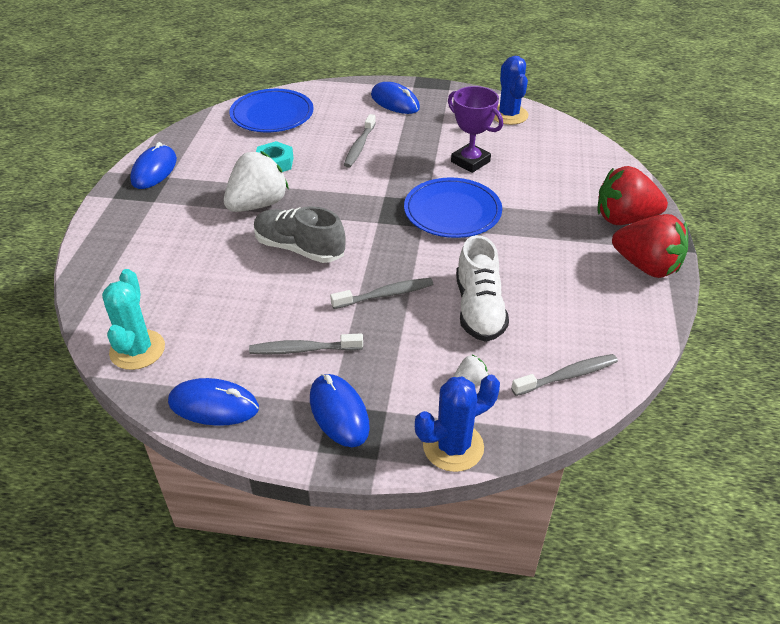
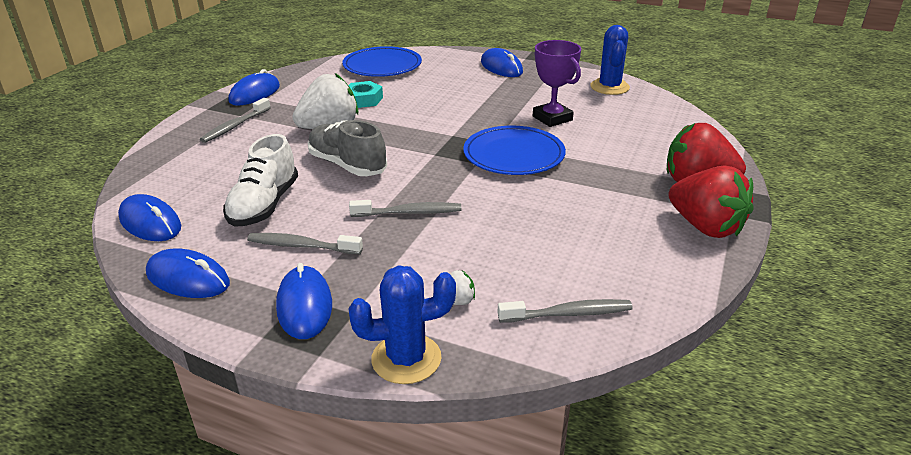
camera: 15 degrees right, 10 degrees down
turquoise cactus [102,269,165,370] -> blue mouse [118,194,181,241]
grey toothbrush [344,114,376,168] -> grey toothbrush moved to [200,98,271,143]
white shoe [456,235,509,342] -> white shoe moved to [223,134,298,227]

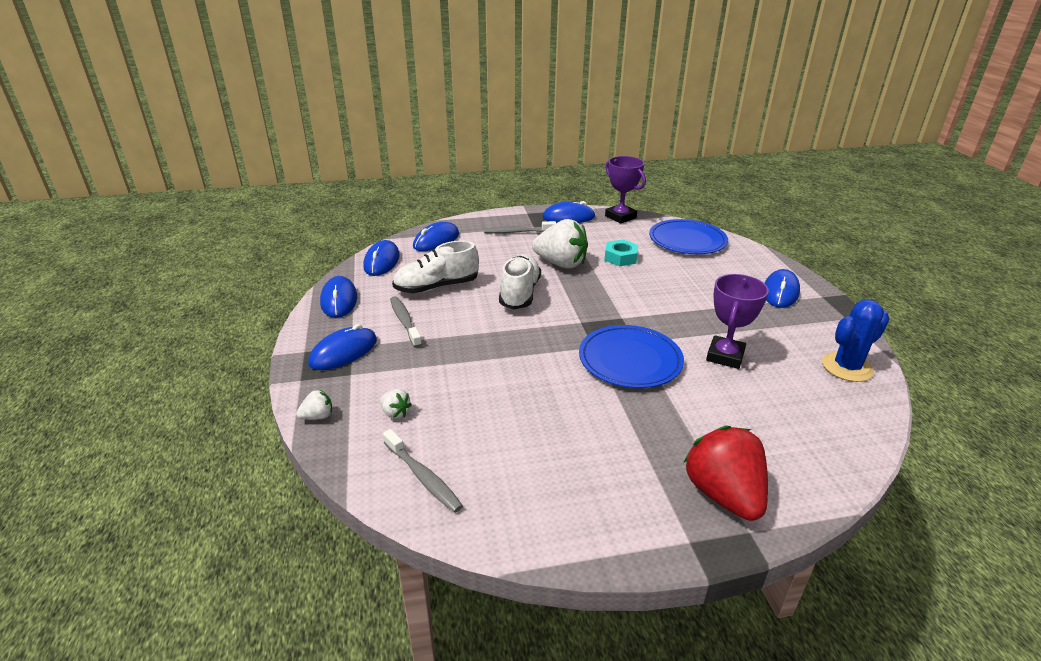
camera: 55 degrees right, 0 degrees up
grey shoe [308,120,387,176] -> white shoe [499,254,541,310]
blue cactus [348,265,456,384] -> white strawberry [296,390,332,420]
grey toothbrush [349,200,462,217] -> none
red strawberry [668,165,754,238] -> none
none -> blue mouse [413,222,459,251]
none -> purple trophy [605,156,646,224]

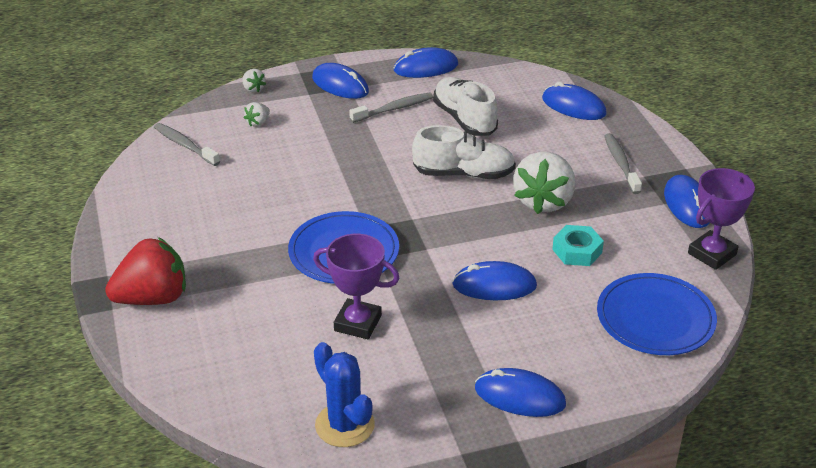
camera: 85 degrees right, 5 degrees up
blue mouse [363,240,400,276] -> blue mouse moved to [452,261,537,300]
grey toothbrush [383,429,463,513] -> grey toothbrush turned 90 degrees clockwise [154,123,220,166]

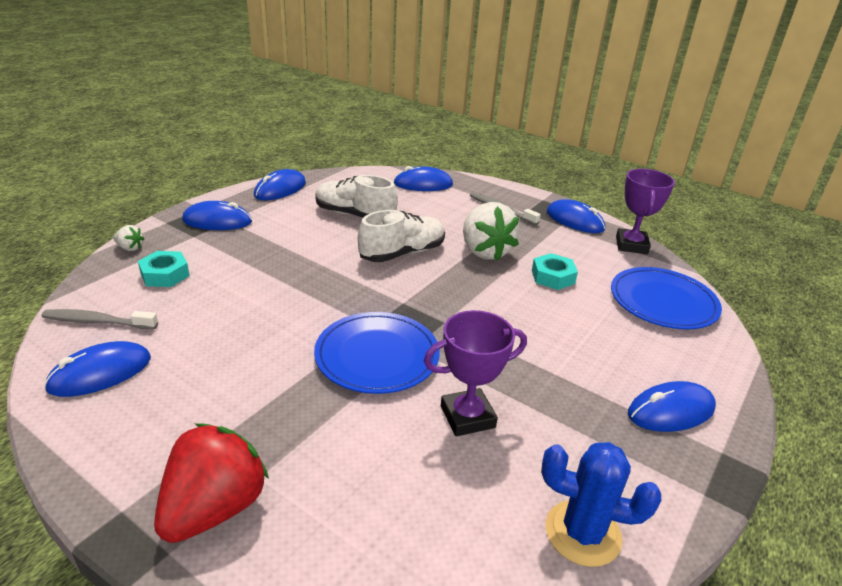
camera: 40 degrees left, 5 degrees down
white strawberry [244,102,270,127] -> turquoise nut [138,251,190,287]
grey toothbrush [349,93,433,123] -> none
blue mouse [452,261,537,300] -> blue mouse moved to [44,341,151,397]

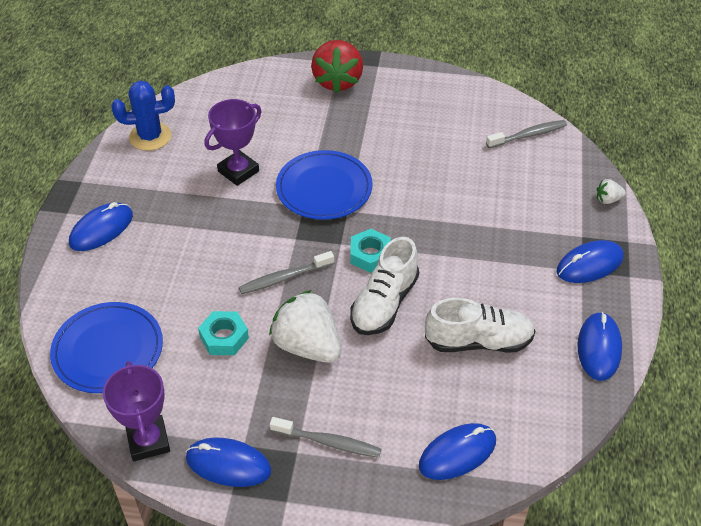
camera: 155 degrees right, 15 degrees up
blue mouse [44,341,151,397] -> none
turquoise nut [138,251,190,287] -> turquoise nut moved to [350,229,391,273]
none -> grey toothbrush [239,251,334,294]

